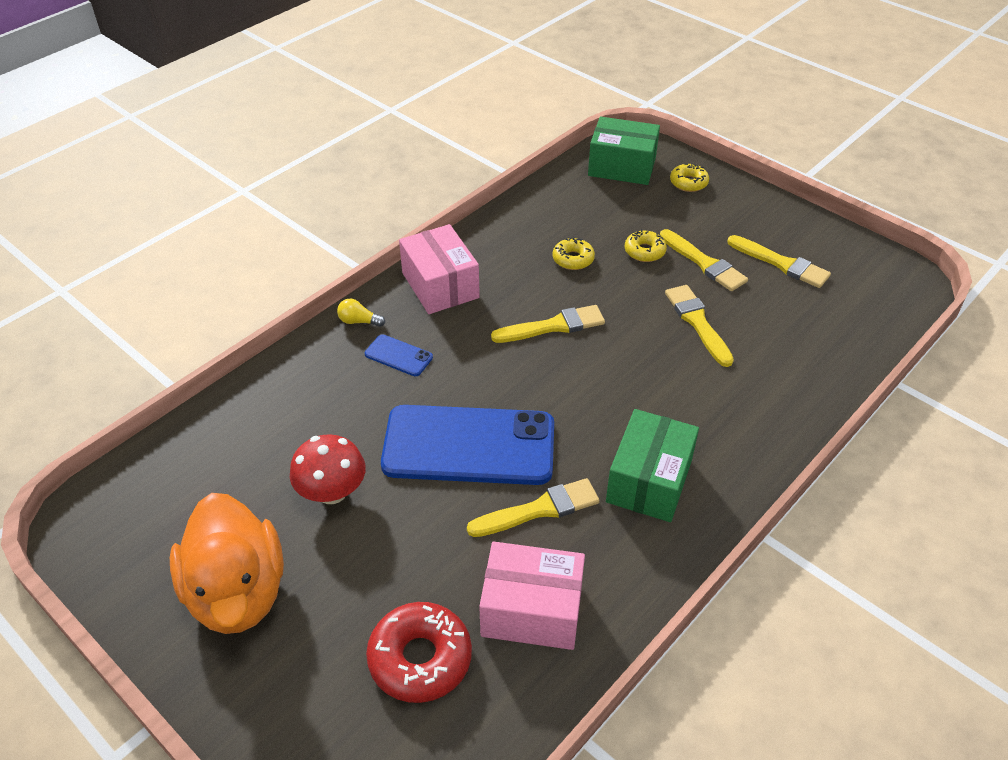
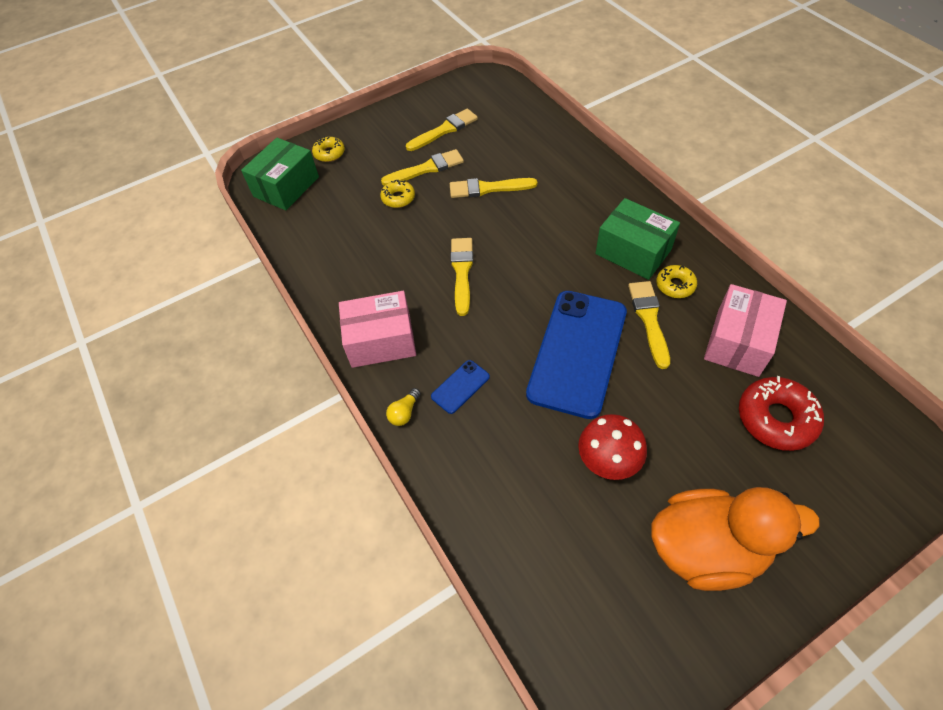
camera: 70 degrees left, 10 degrees up
yellow donut [552,237,595,270] -> yellow donut moved to [656,265,697,298]

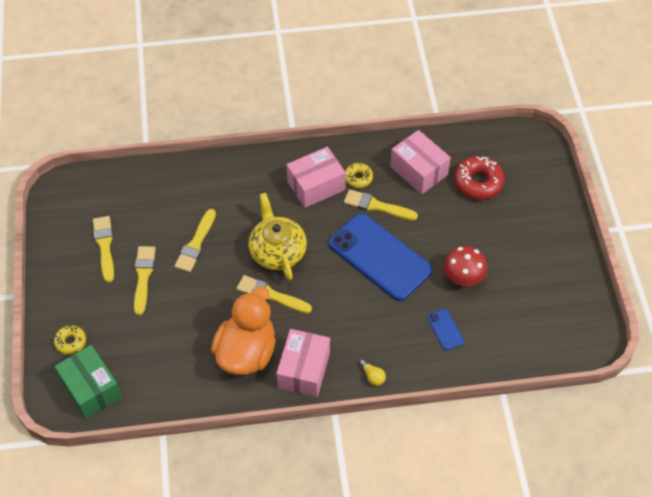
camera: 70 degrees left, 0 degrees up
yellow donut [380,180,415,208] -> none
blue phone [431,360,490,414] -> blue phone moved to [427,309,464,351]
green box [595,198,680,280] -> pink box [287,147,346,208]
orange duck [651,487,820,591] -> orange duck moved to [211,286,276,375]
none -> yellow teapot [248,193,307,280]

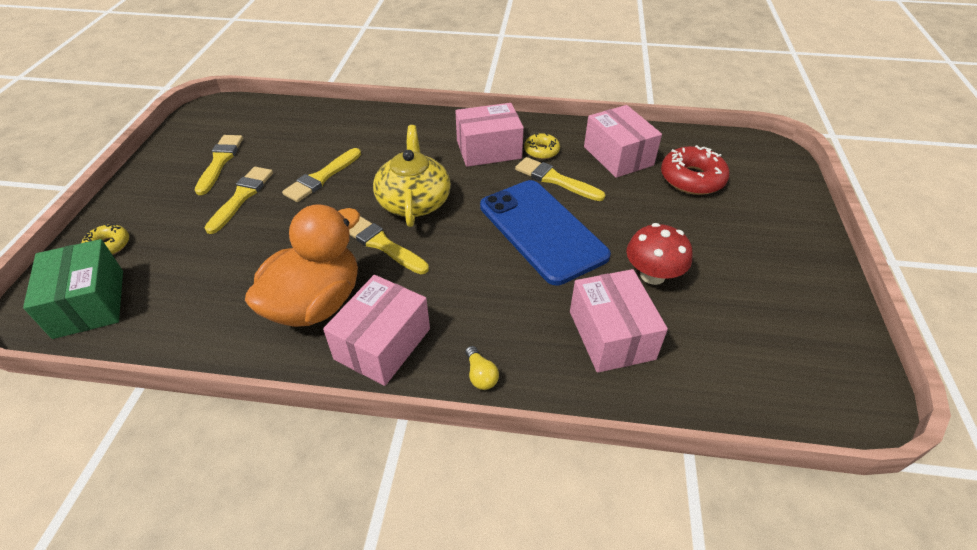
camera: 15 degrees right, 10 degrees down
blue phone [427,309,464,351] -> pink box [570,269,668,373]

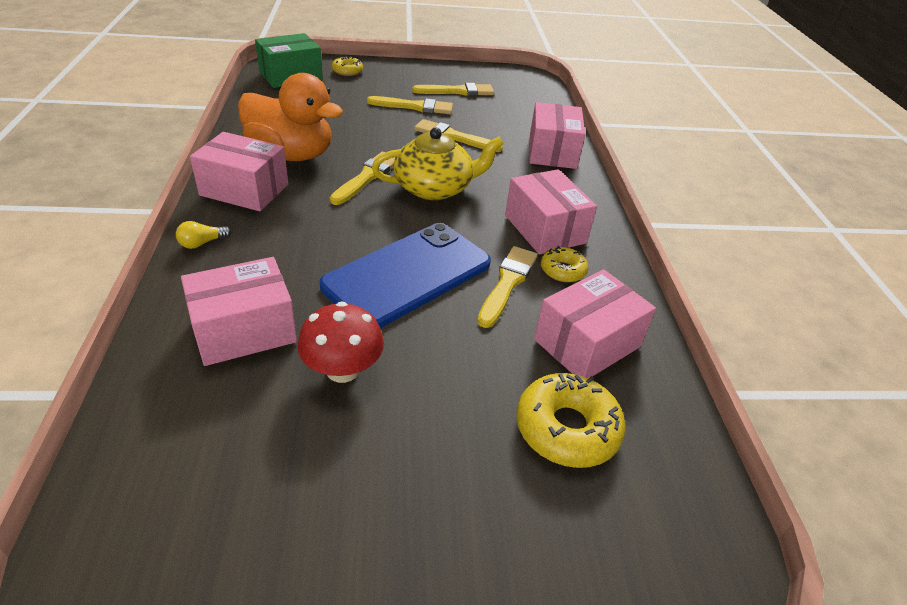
camera: 75 degrees right, 5 degrees down
red donut [661,145,730,195] -> yellow donut [516,373,626,468]
none -> pink box [529,102,585,169]

